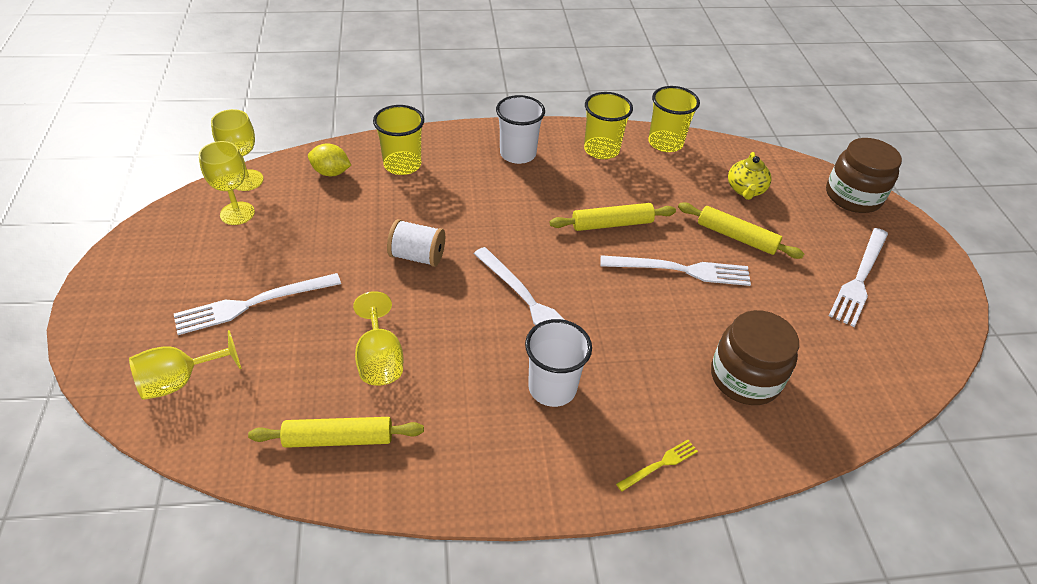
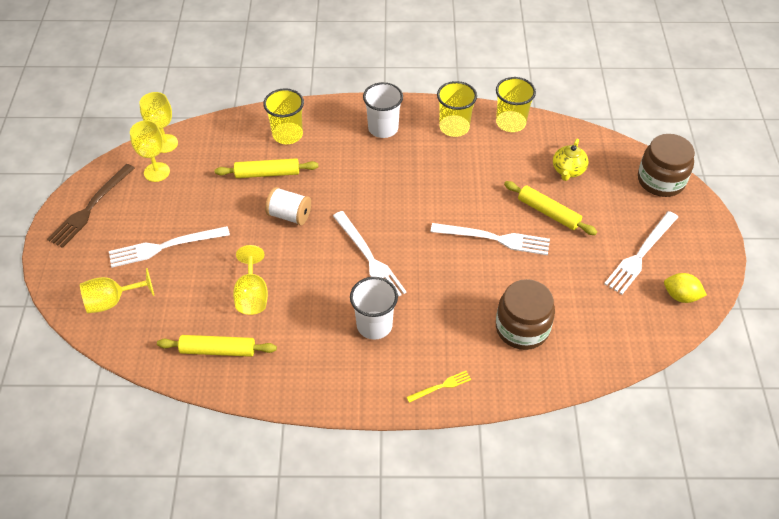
camera: 10 degrees right, 5 degrees up
yellow lemon [308,143,351,176] -> yellow lemon moved to [664,273,707,303]
yellow rolling pin [550,203,676,231] -> yellow rolling pin moved to [215,158,318,178]
none -> brown fork [47,164,135,248]

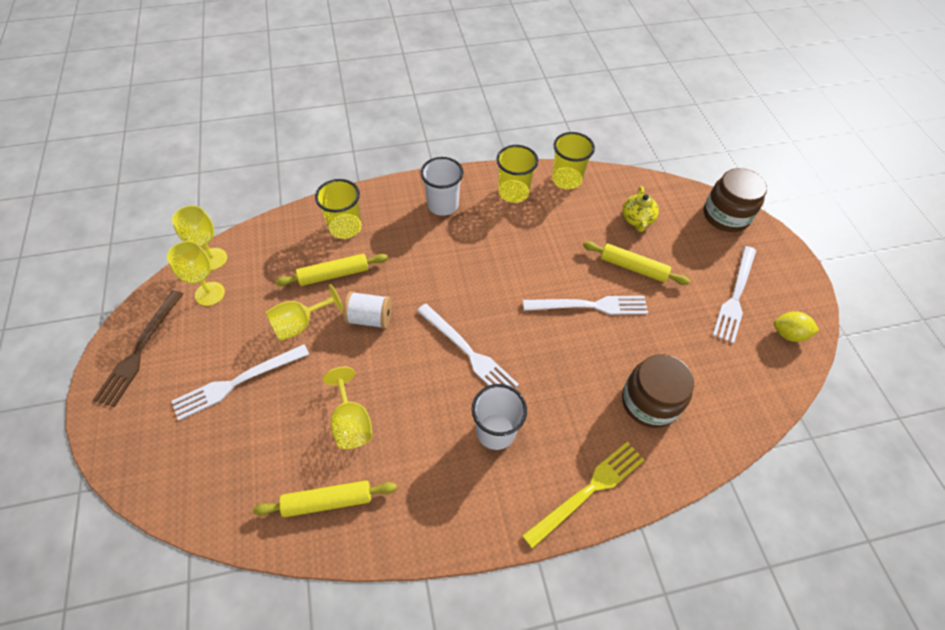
camera: 15 degrees left, 5 degrees up
yellow goblet [80,268,155,313] -> yellow goblet moved to [266,284,343,341]
yellow fork [407,371,471,403] -> yellow fork [522,442,644,549], size x1.96

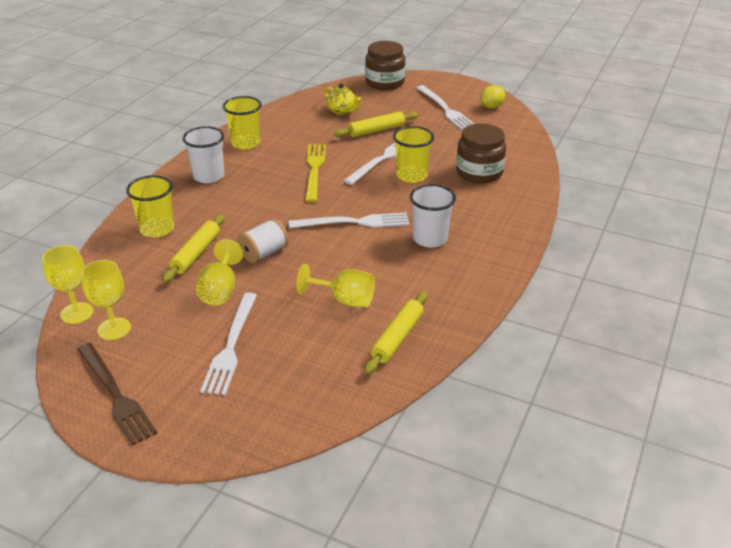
camera: 50 degrees left, 20 degrees down
yellow fork [522,442,644,549] -> yellow fork moved to [305,144,326,203]
yellow cup [552,132,595,189] -> yellow cup moved to [393,126,434,183]

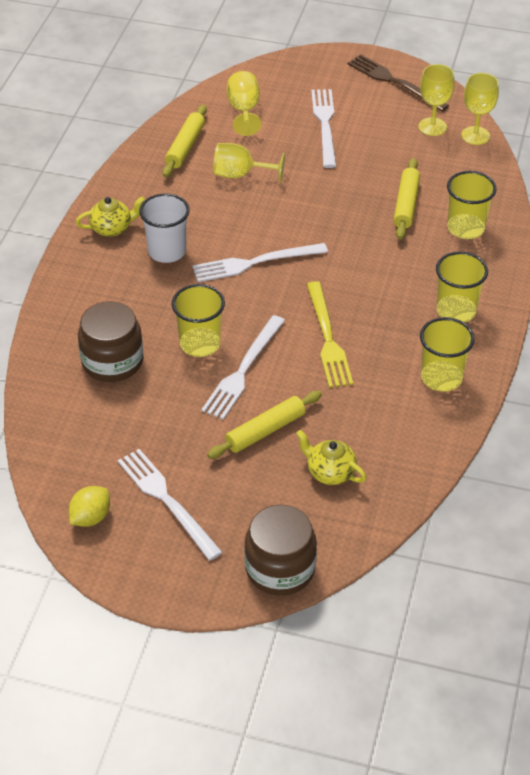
camera: 170 degrees right, 10 degrees up
white cup [183,126,224,183] -> yellow cup [436,252,488,322]
yellow goblet [196,239,243,305] -> yellow goblet moved to [227,71,261,136]
white spool [237,218,288,263] -> none
none -> yellow teapot [76,197,145,237]

